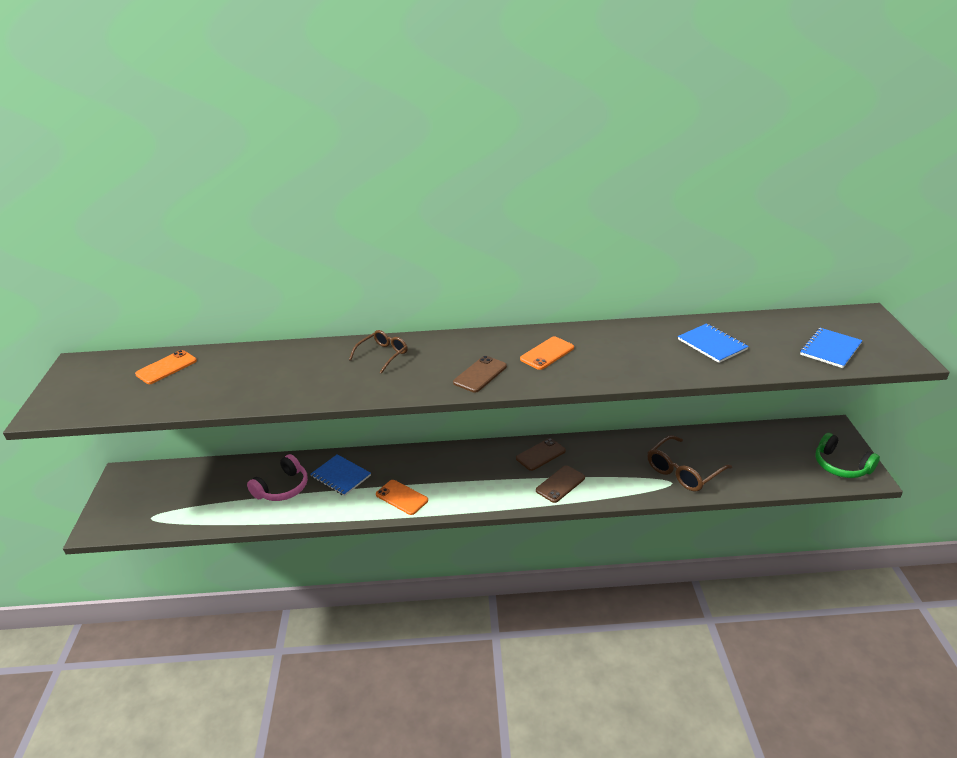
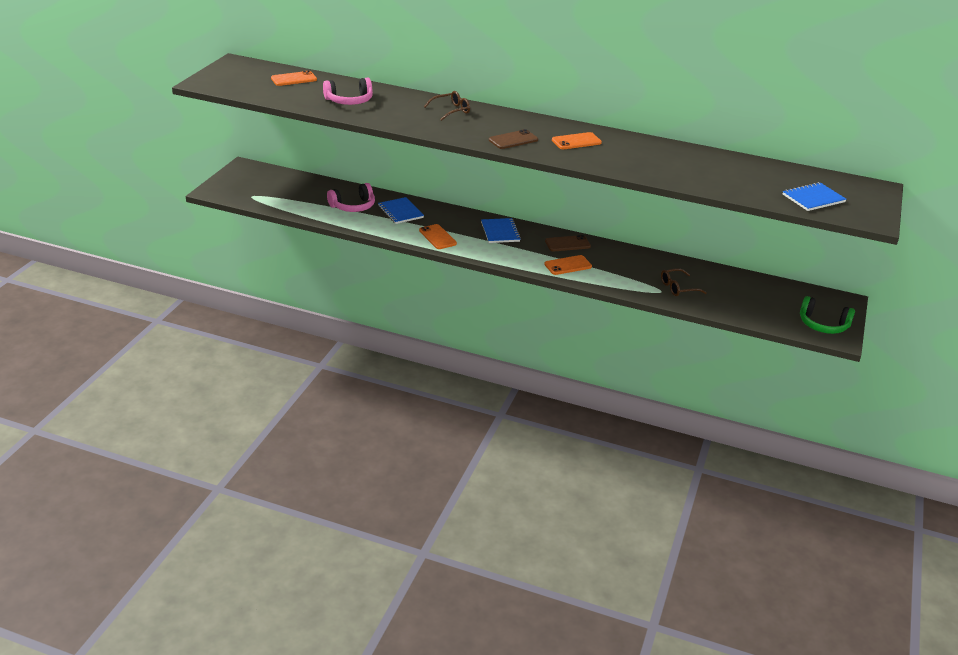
camera: 20 degrees right, 0 degrees up
brown phone [536,465,585,503] -> orange phone [544,255,592,275]
brown glasses [647,435,732,492] -> brown glasses [661,268,707,296], size x0.64
blue notebook [678,323,749,363] -> blue notebook moved to [481,218,521,243]
green headphones [815,433,880,478] -> green headphones turned 45 degrees counterclockwise [800,296,855,334]
none -> pink headphones [323,78,373,105]

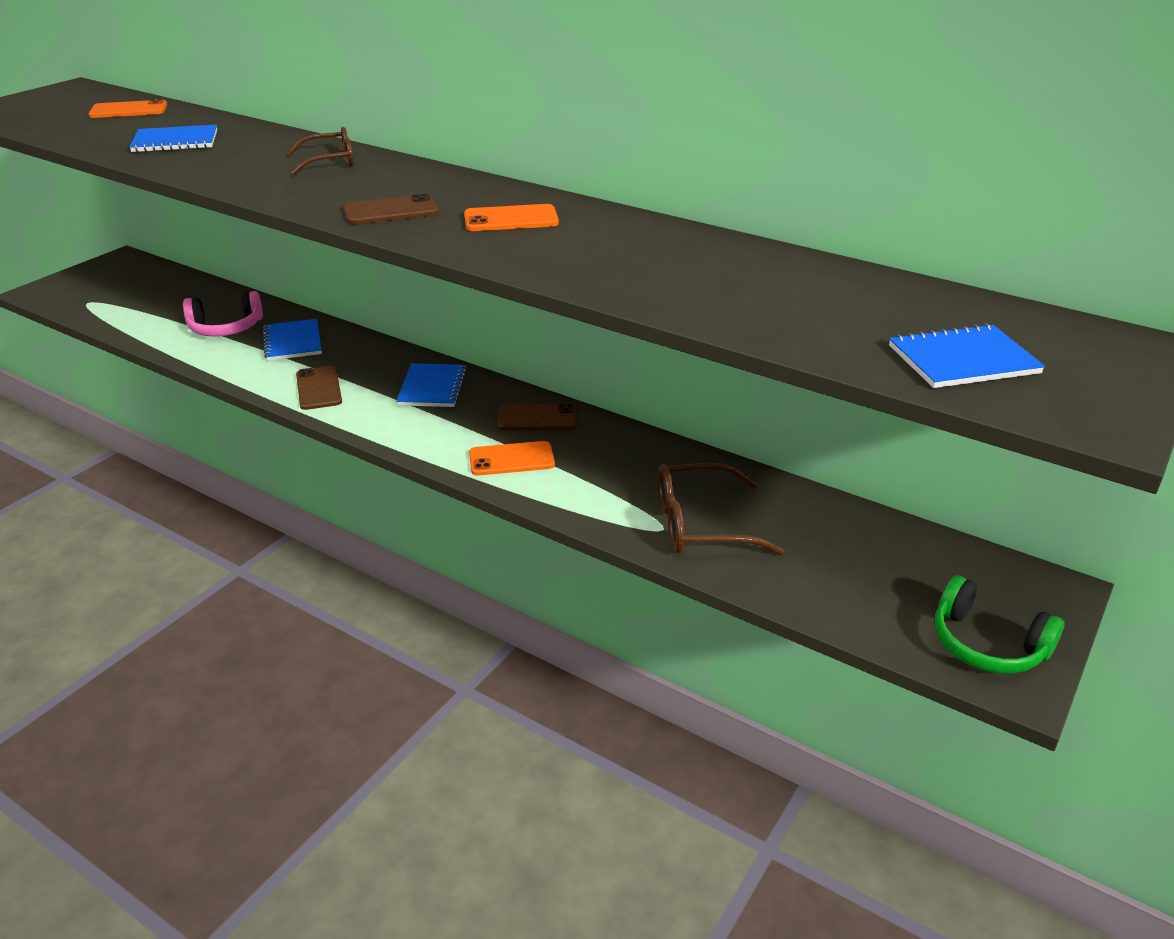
camera: 15 degrees right, 0 degrees up
pink headphones [323,78,373,105] -> blue notebook [129,125,217,153]
orange phone [419,224,457,249] -> brown phone [296,366,342,410]
brown glasses [661,268,707,296] -> brown glasses [658,463,784,555], size x1.55

